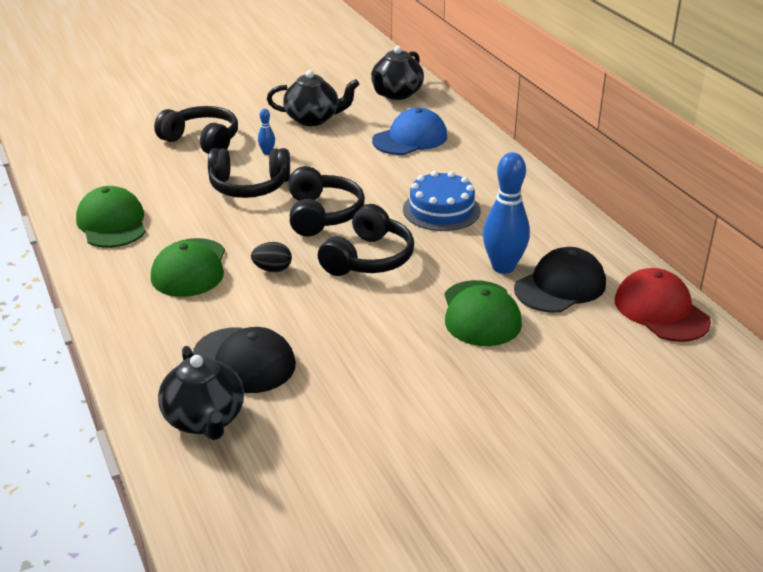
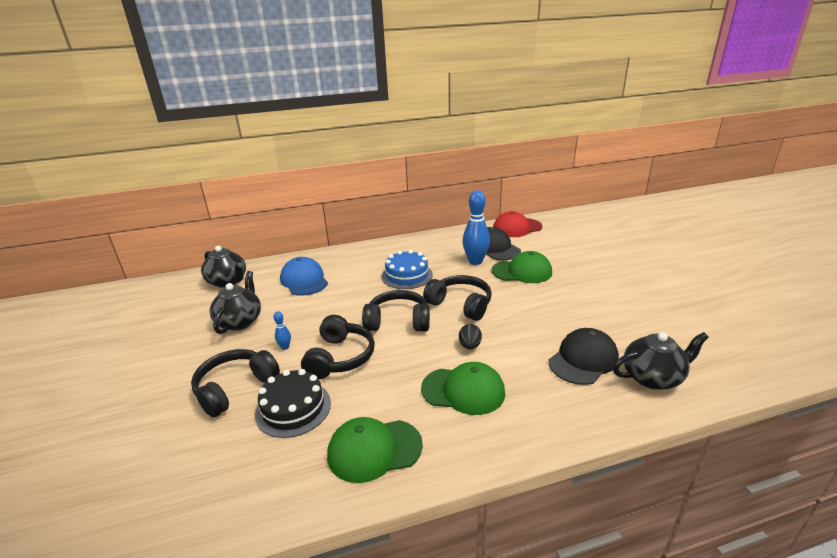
camera: 80 degrees left, 5 degrees down
none -> black cake [255,369,331,438]

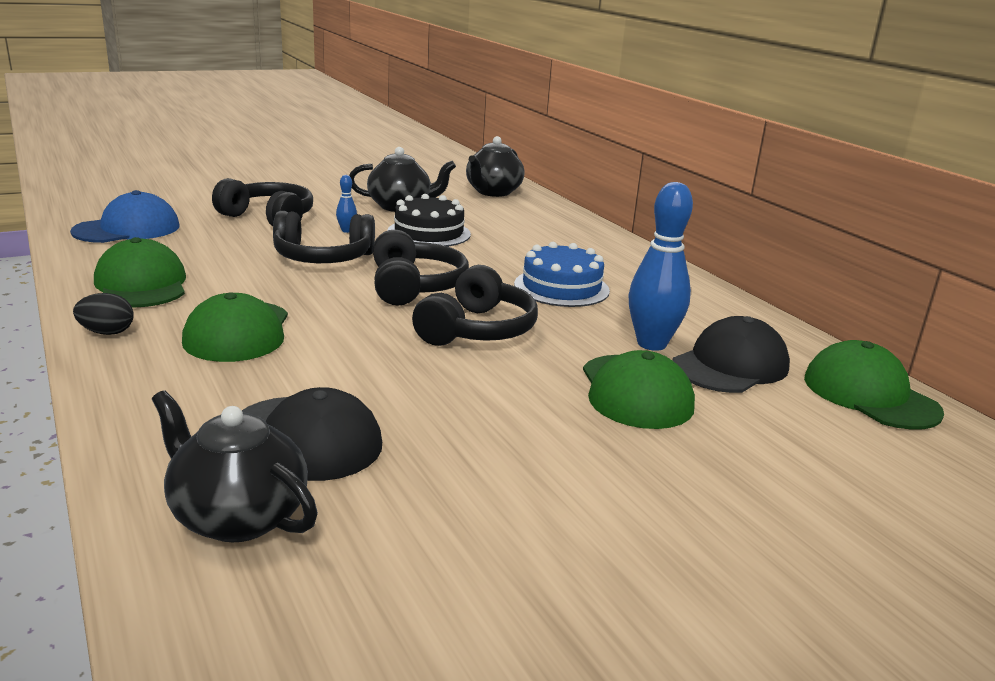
camera: 75 degrees right, 5 degrees down
black cake [255,369,331,438] -> black cake moved to [387,194,471,246]
blue cap [280,257,328,296] -> blue cap moved to [70,190,180,243]
black egg [459,324,482,349] -> black egg moved to [73,293,134,335]
red cap [493,211,542,237] -> green cap [804,340,944,430]
black teapot [613,332,709,390] -> black teapot turned 150 degrees clockwise [152,390,318,542]

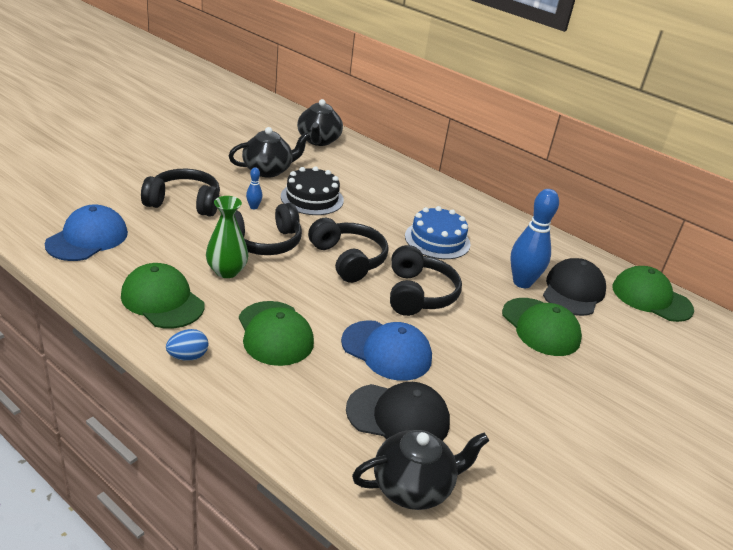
camera: 25 degrees left, 10 degrees up
black egg [73,293,134,335] -> blue egg [166,329,208,361]
black teapot [152,390,318,542] -> black teapot turned 150 degrees clockwise [352,430,489,510]
none -> green vase [206,196,248,278]
none -> blue cap [341,320,432,381]

